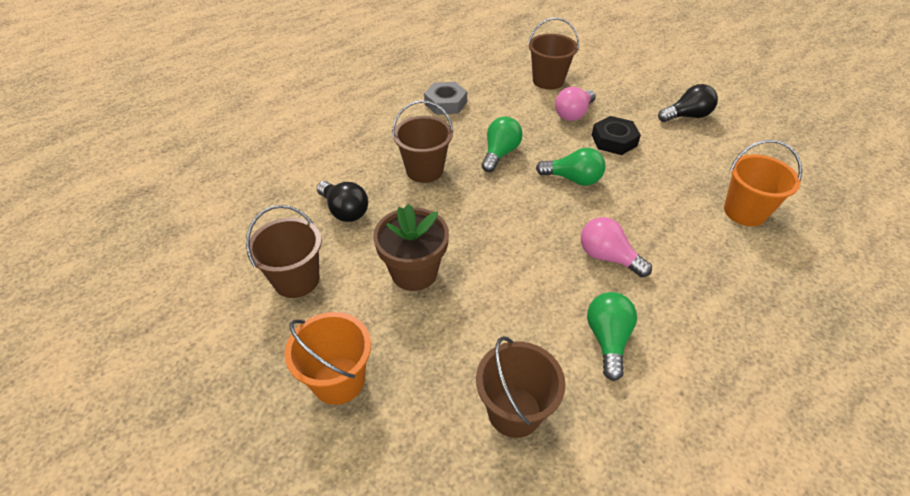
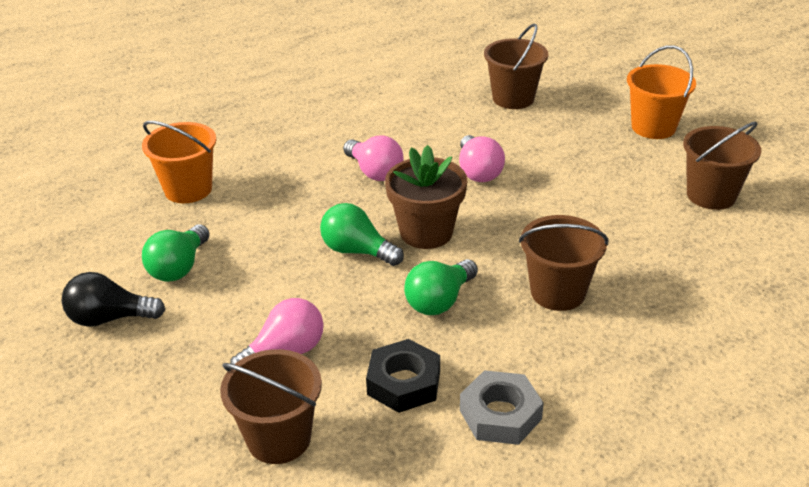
camera: 165 degrees left, 10 degrees down
black light bulb [317,181,368,222] -> none
brown flower pot [373,204,449,291] -> brown flower pot moved to [385,145,467,249]
green light bulb [587,292,637,381] -> green light bulb moved to [142,225,210,282]
black nut [592,116,641,155] -> black nut moved to [366,339,440,413]
none -> pink light bulb [459,135,505,182]

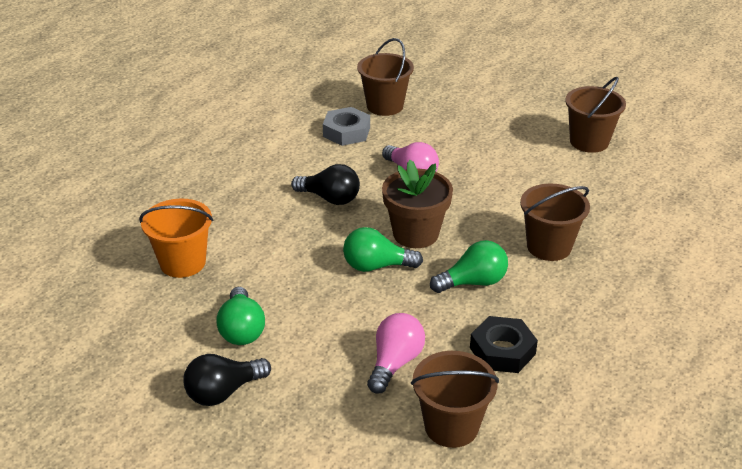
camera: 30 degrees left, 0 degrees up
pink light bulb [343,135,404,181] -> black light bulb [291,164,360,205]
green light bulb [404,259,478,315] -> green light bulb turned 120 degrees counterclockwise [430,240,508,293]
grey nut [460,370,544,445] -> grey nut moved to [323,107,370,146]
orange bucket [627,45,696,139] -> none

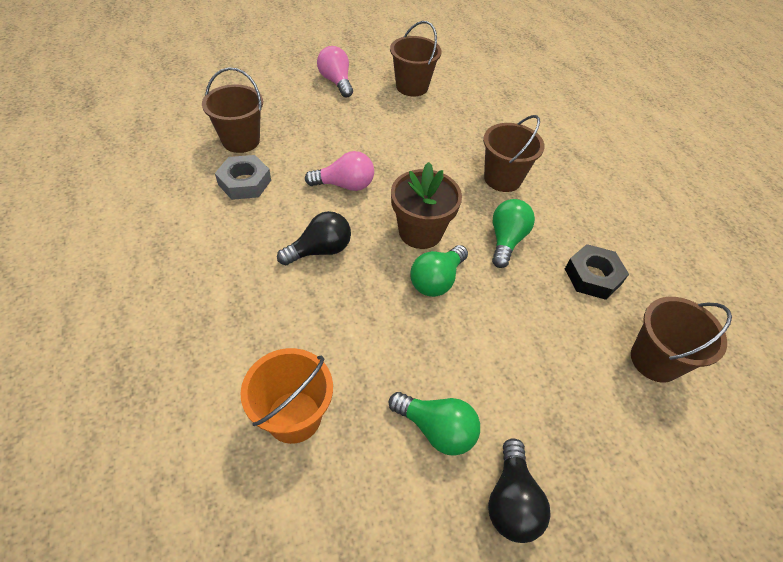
camera: 55 degrees left, 15 degrees up
pink light bulb [367,313,425,394] -> pink light bulb moved to [317,46,353,98]

